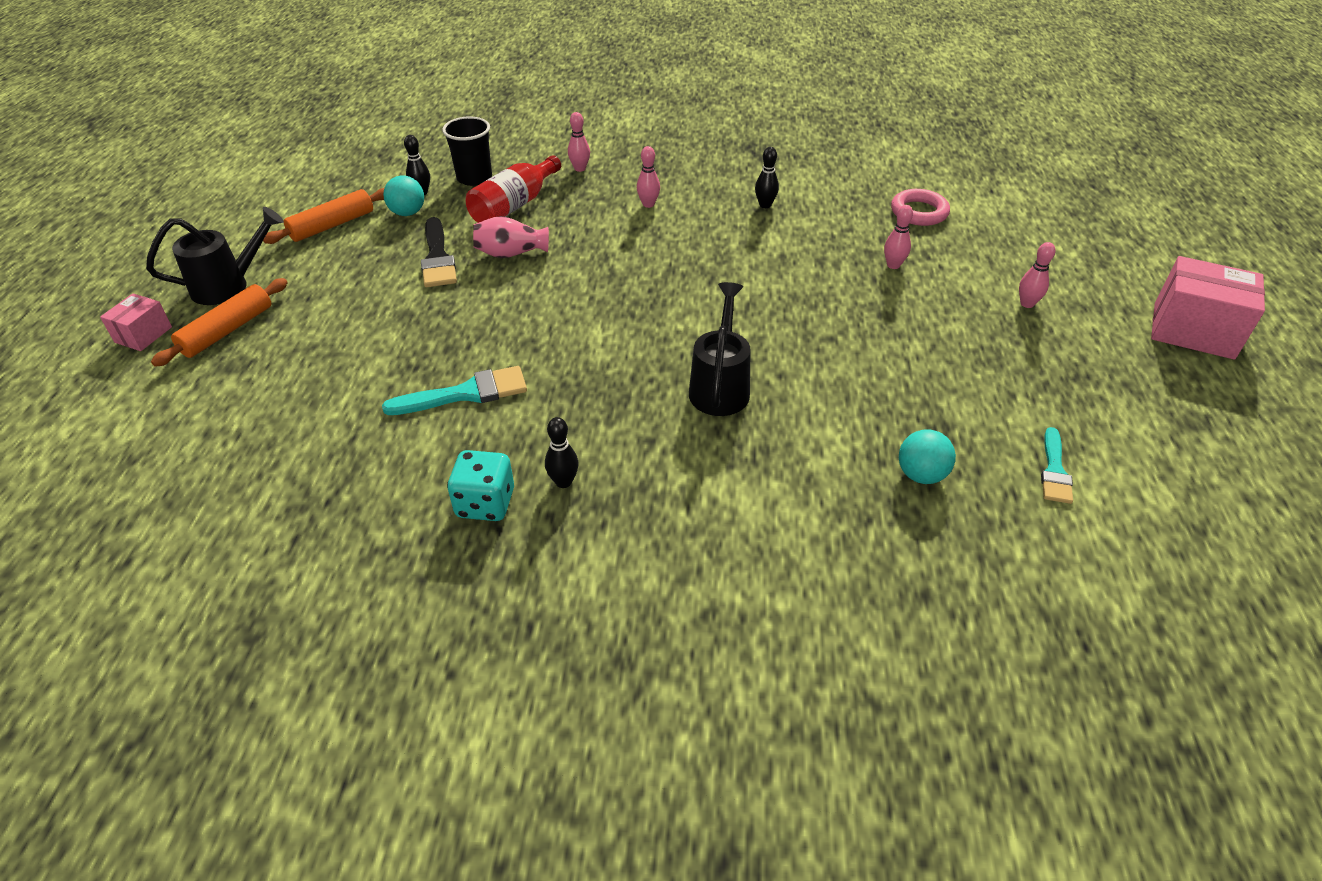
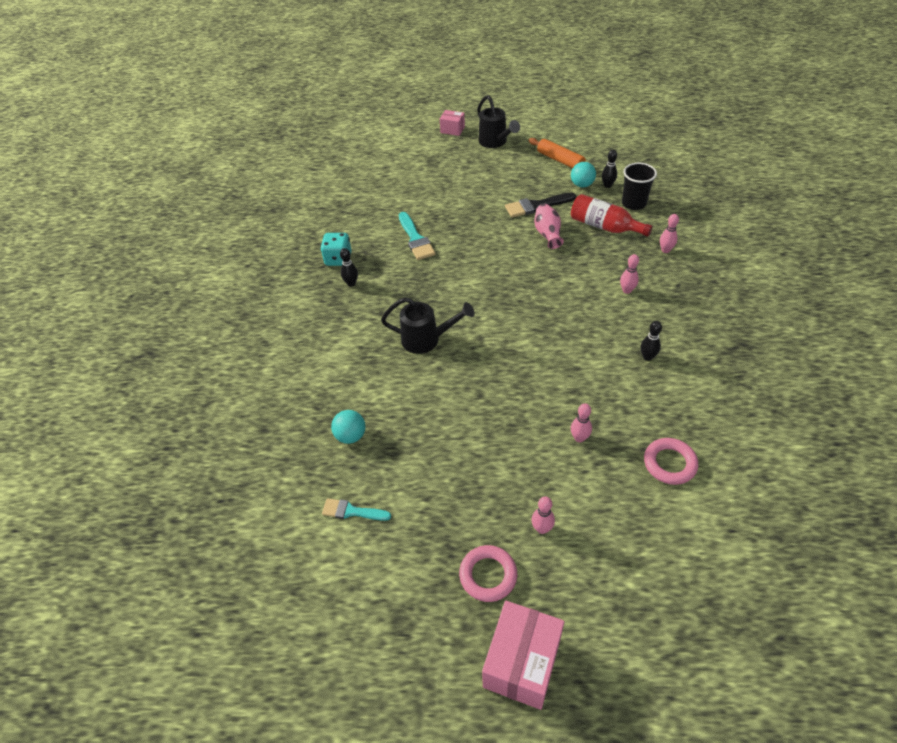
camera: 90 degrees right, 5 degrees up
orange rolling pin [151,278,288,367] -> none
none -> pink ring [459,545,517,602]

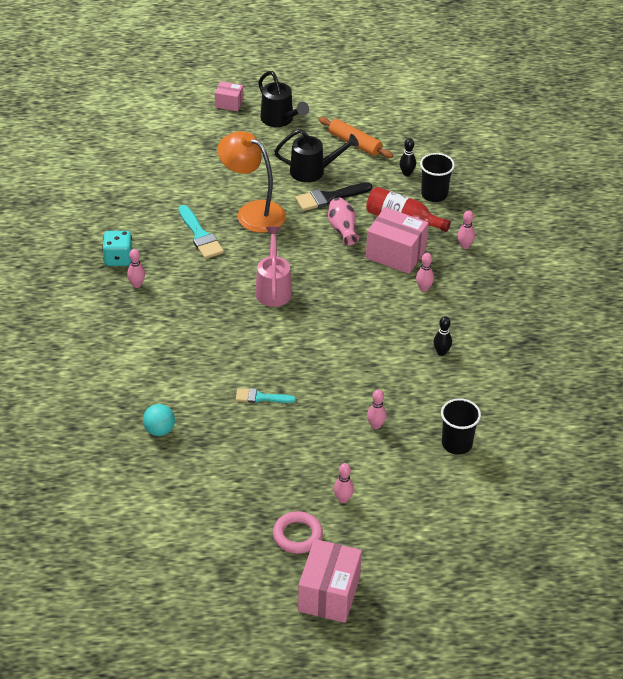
camera: 10 degrees left, 5 degrees down
turquoise brush [322,498,391,521] -> turquoise brush moved to [236,388,296,403]
black bowling pin [340,248,358,287] -> pink bowling pin [127,249,145,288]
black watering can [381,297,475,354] -> black watering can moved to [274,129,359,183]
turquoise ball [571,162,596,188] -> none
pink ring [644,438,698,485] -> black cup [441,398,481,455]
none -> orange lamp [217,131,286,233]
none -> pink watering can [255,227,292,307]
none -> pink box [366,207,429,274]

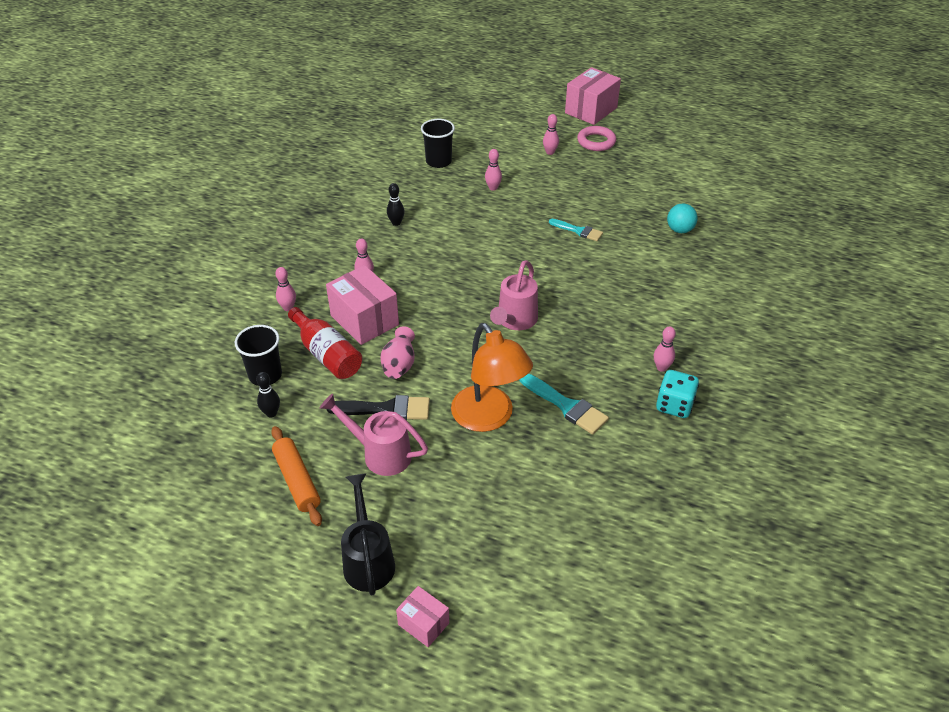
camera: 155 degrees left, 0 degrees up
turquoise brush [178,205,224,259] -> turquoise brush turned 135 degrees clockwise [520,373,609,435]
black watering can [274,129,359,183] -> pink watering can [320,394,428,476]

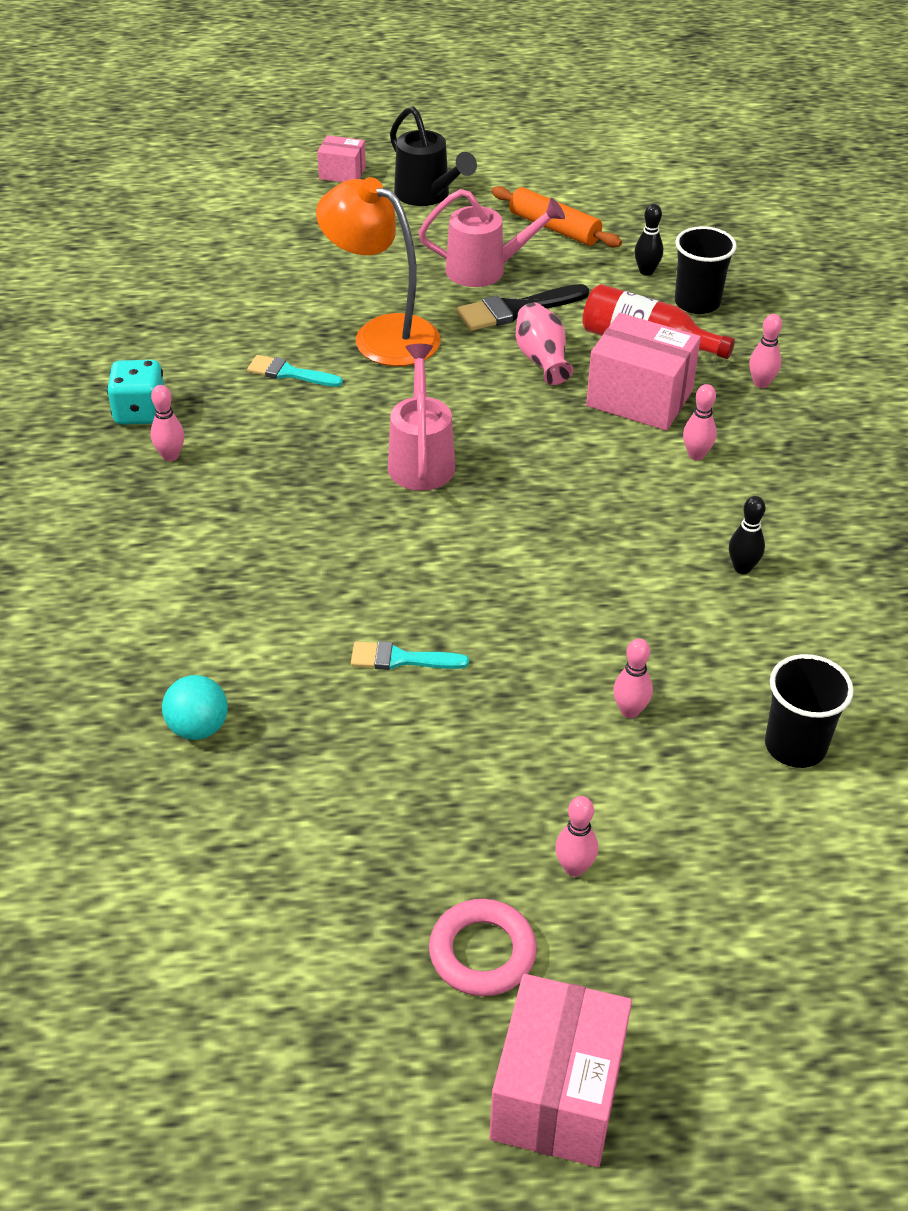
camera: 155 degrees right, 0 degrees up
turquoise brush [520,373,609,435] -> turquoise brush [247,355,343,387], size x0.67

